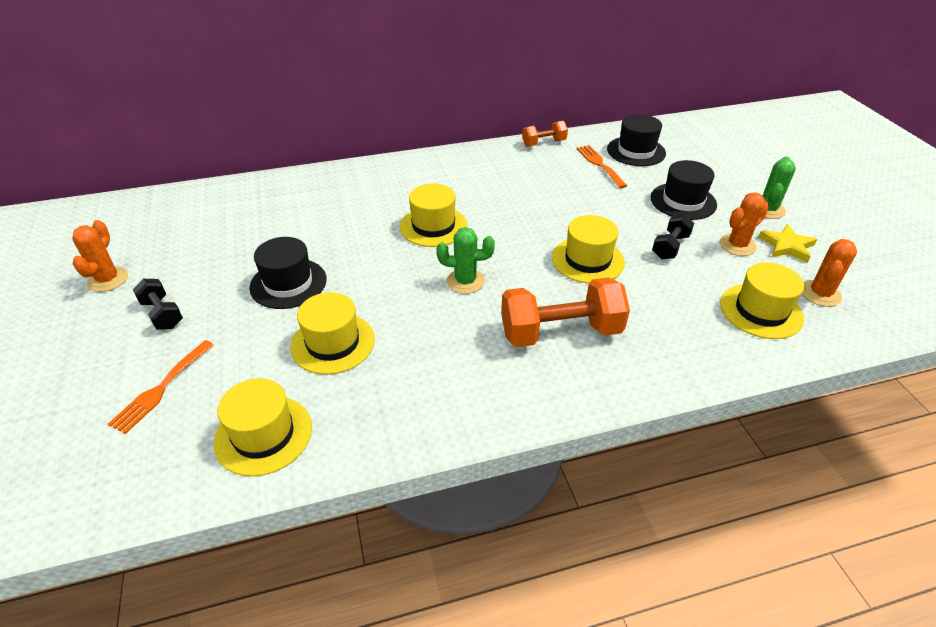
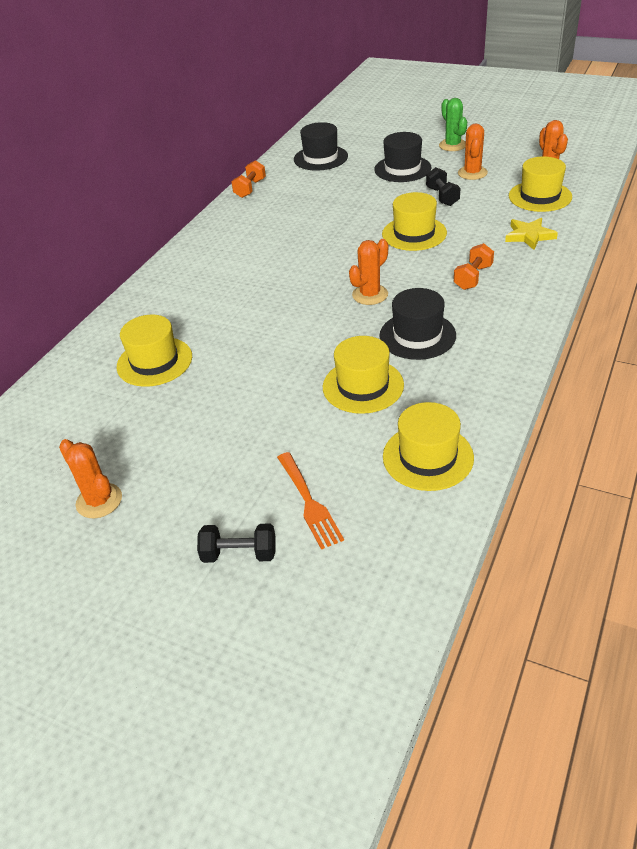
camera: 45 degrees left, 0 degrees up
black dumbbell [133,279,183,330] -> black dumbbell moved to [197,523,275,563]
black hat [249,237,327,309] -> black hat moved to [379,288,456,360]
yellow hat [400,184,468,247] -> yellow hat moved to [117,314,192,387]
green cactus [437,227,495,294] -> orange cactus [349,239,388,305]
orange dumbbell [501,277,630,347] -> orange dumbbell [454,243,494,290], size x0.53
orange fork [576,145,627,188] -> none
yellow star [758,224,817,263] -> yellow star moved to [505,218,558,250]

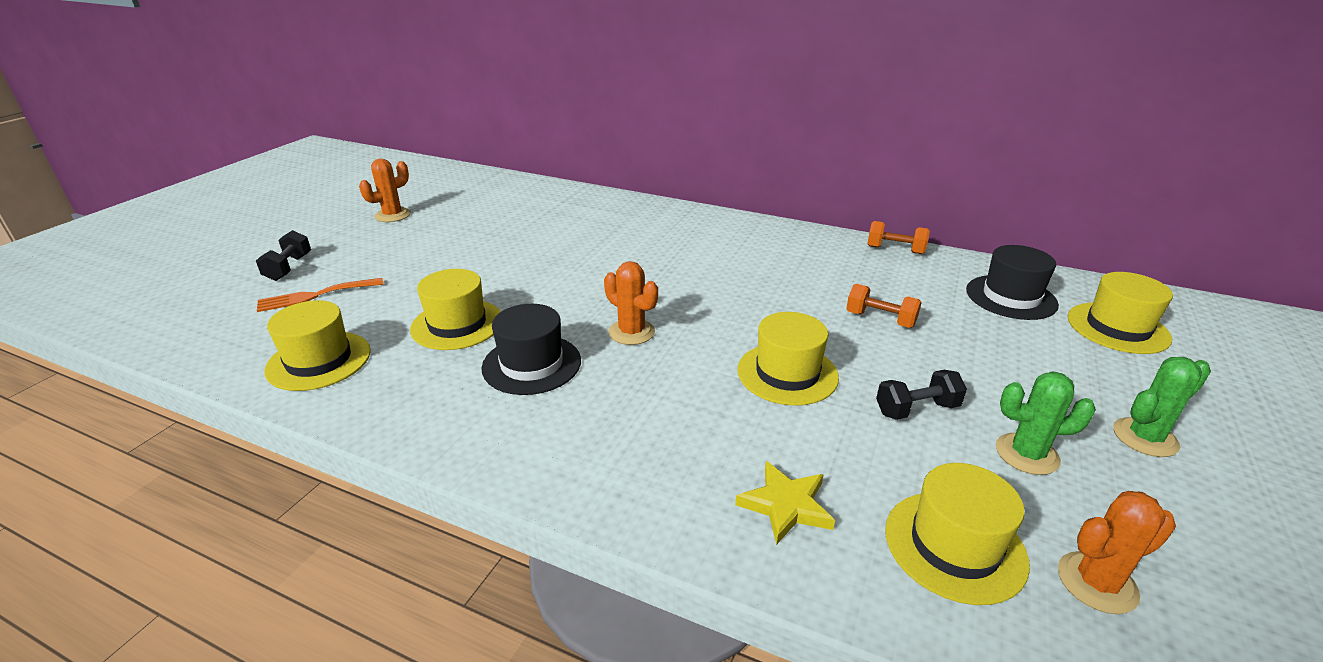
camera: 85 degrees right, 10 degrees down
yellow hat [117,314,192,387] -> yellow hat moved to [1068,272,1173,354]
black hat [374,132,431,182] -> none
orange dumbbell [454,243,494,290] -> orange dumbbell moved to [846,284,922,328]
orange cactus [458,123,488,180] -> green cactus [996,371,1096,475]

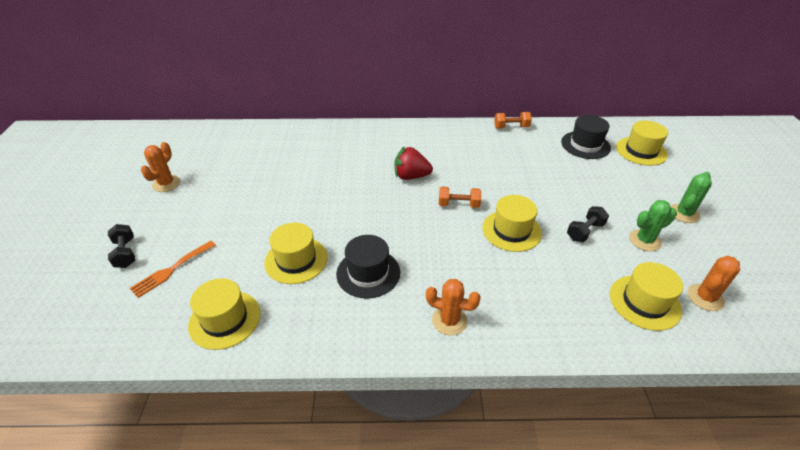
camera: 25 degrees left, 10 degrees up
orange cactus [604,261,658,345] -> orange cactus moved to [426,279,481,335]
yellow star [735,461,835,545] -> none
orange dumbbell [846,284,922,328] -> orange dumbbell moved to [439,186,481,208]
none -> red strawberry [394,146,433,180]

